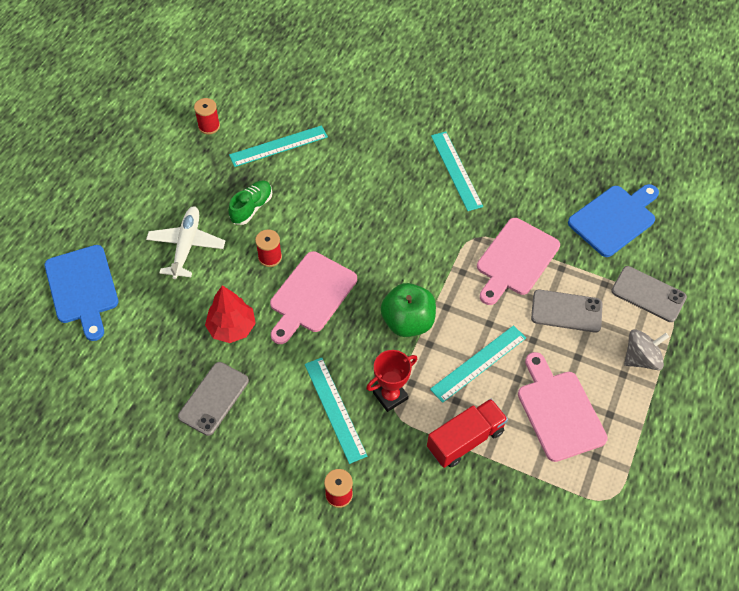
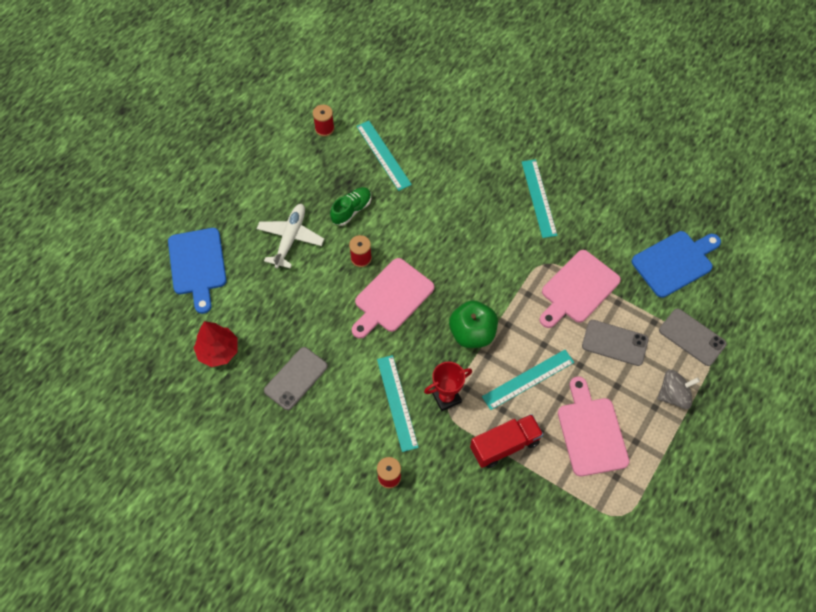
camera: 10 degrees right, 5 degrees up
red tree [205,285,256,343] -> red tree moved to [194,321,238,367]
turquoise ruler [229,125,328,167] -> turquoise ruler turned 75 degrees clockwise [356,121,412,191]

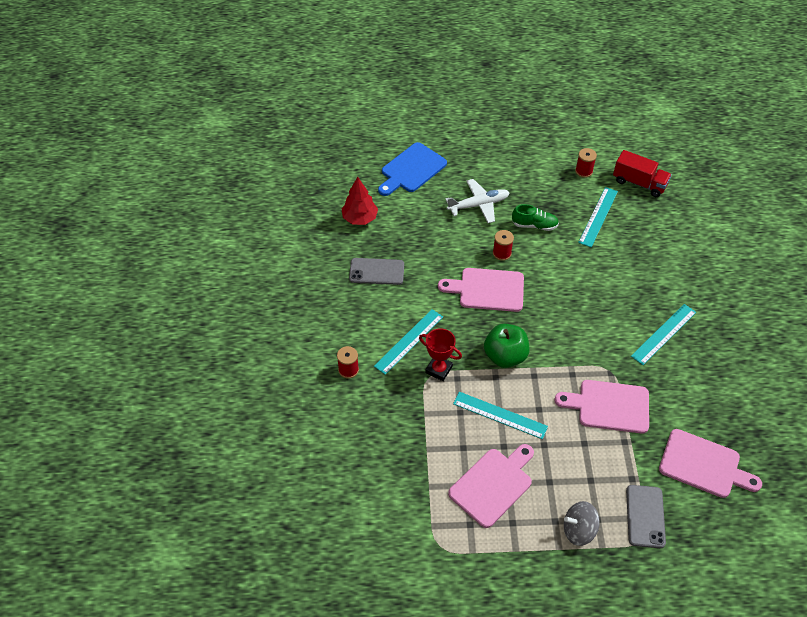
camera: 55 degrees right, 10 degrees down
red truck [470,414,543,468] -> red truck moved to [613,150,672,197]
grey phone [582,320,648,366] -> none
blue cutting board [632,231,721,298] -> pink cutting board [659,429,762,498]
grey spinning top [657,370,700,409] -> grey spinning top turned 135 degrees clockwise [564,501,600,546]

